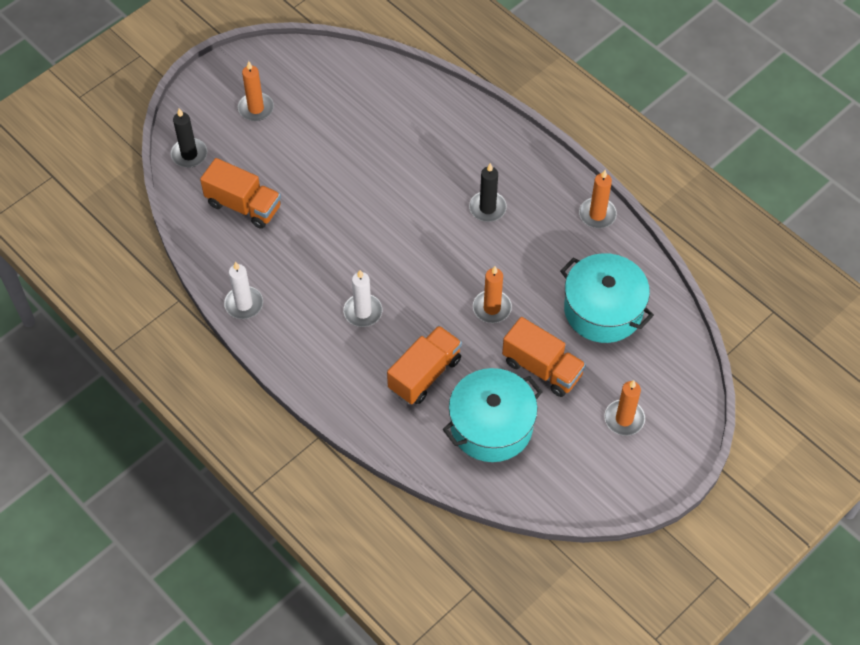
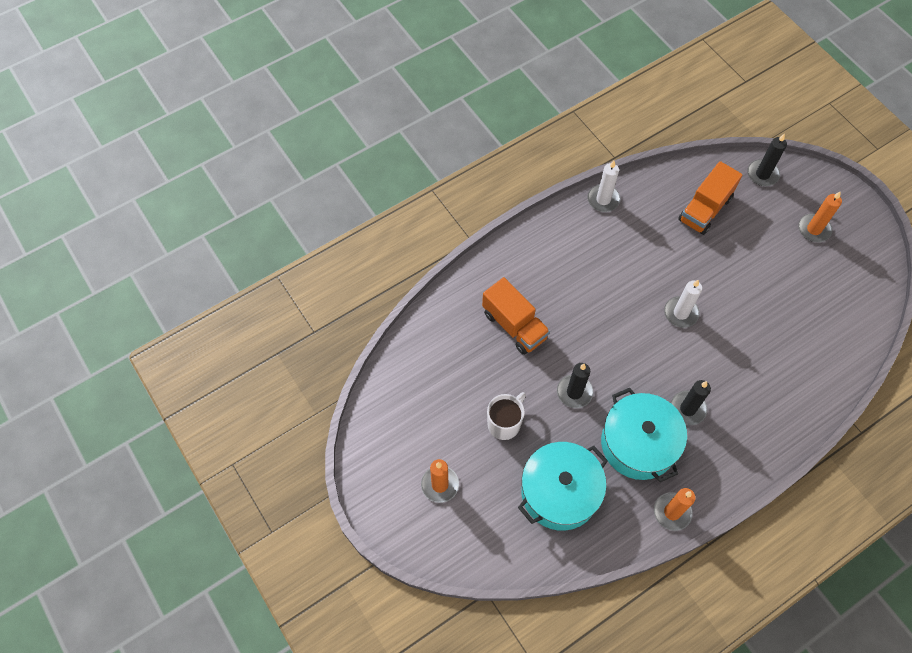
camera: 100 degrees right, 5 degrees up
white candle [343,270,382,327] -> white candle moved to [664,280,702,328]
turquoise pot [443,368,542,462] -> turquoise pot moved to [601,388,687,482]
orange candle [473,266,512,323] -> black candle [557,363,593,408]
orange truck [502,317,586,397] -> white mug [487,392,526,440]

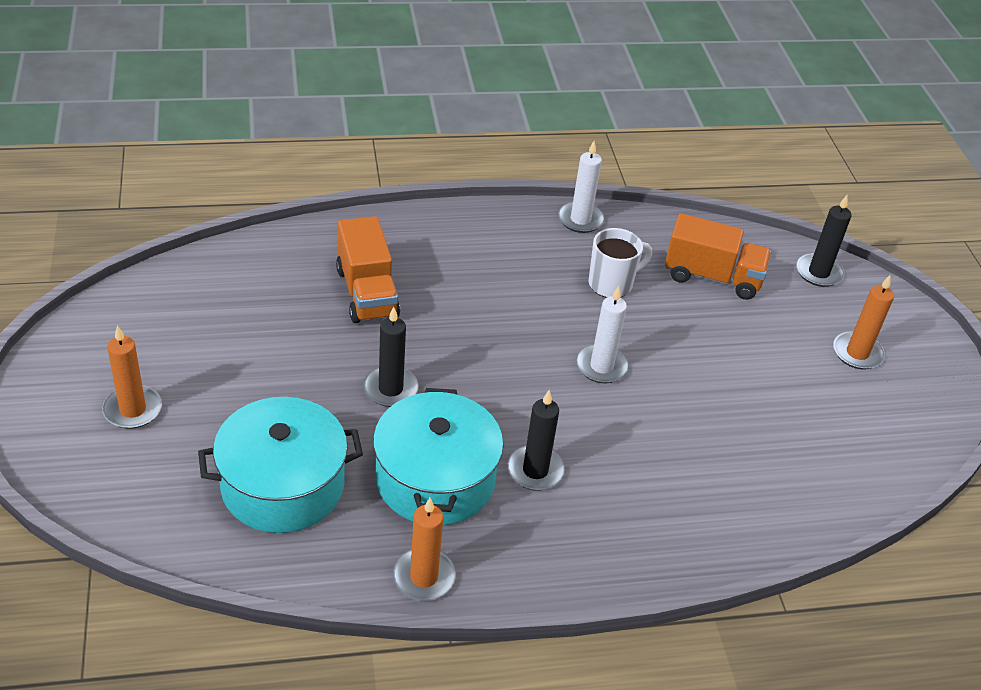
camera: 20 degrees right, 20 degrees down
white mug [487,392,526,440] -> white mug moved to [589,228,652,298]
orange truck [678,161,742,235] -> orange truck turned 135 degrees counterclockwise [665,213,772,300]

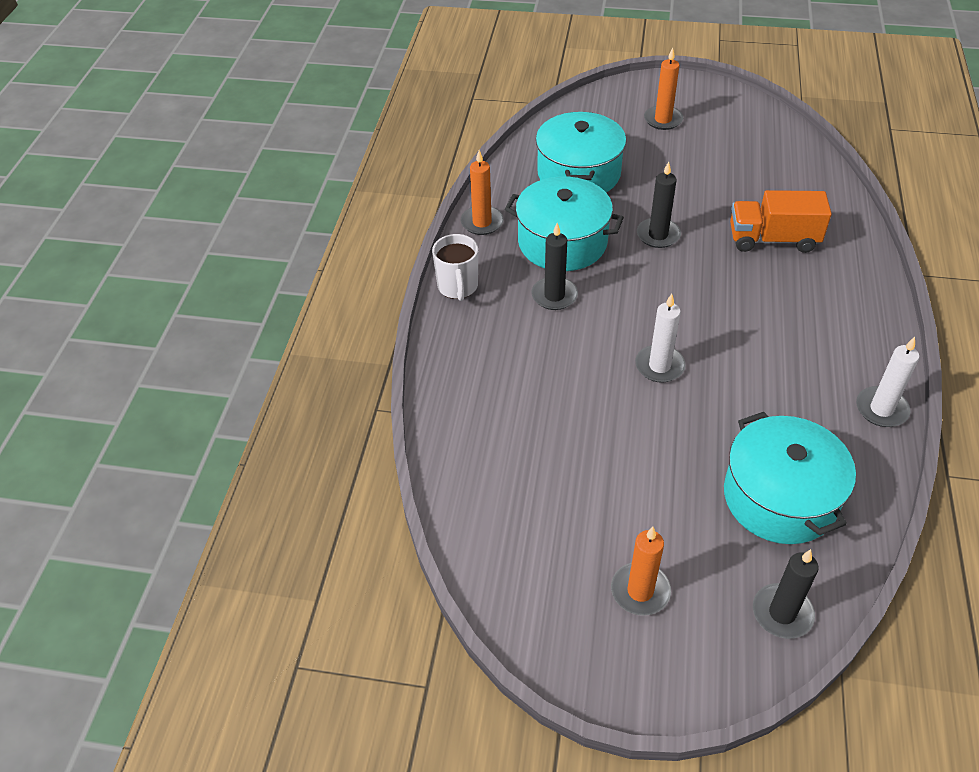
camera: 115 degrees right, 5 degrees up
white mug [589,228,652,298] -> white mug moved to [432,234,478,301]
orange truck [665,213,772,300] -> turquoise pot [724,412,856,544]

